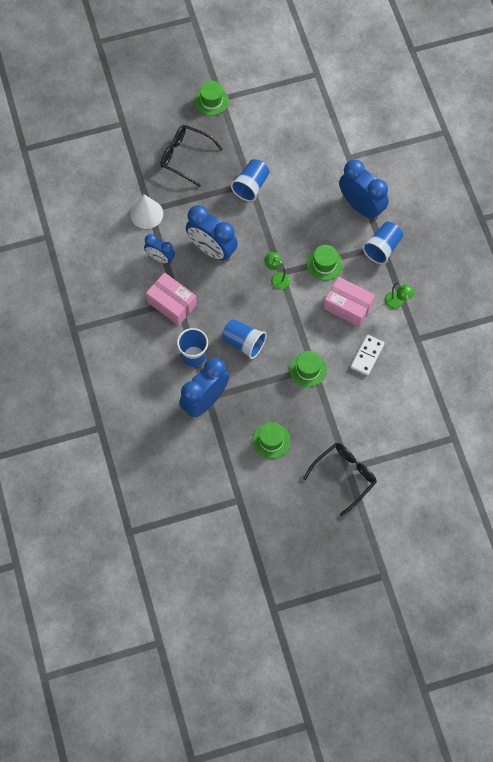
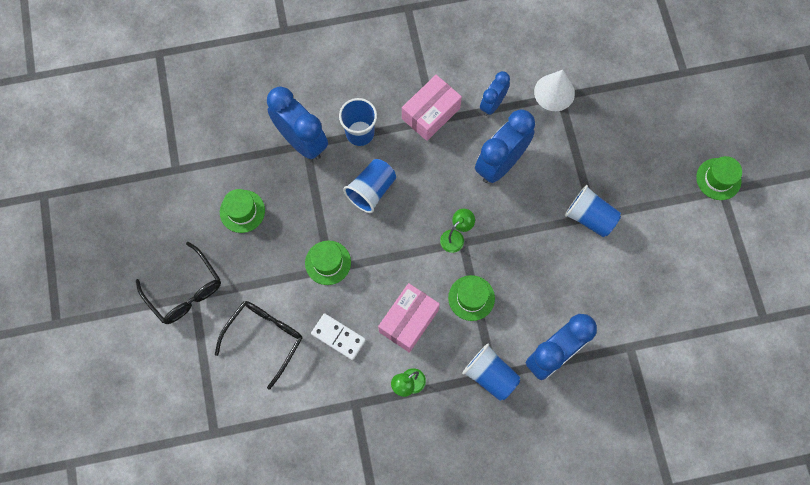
camera: 95 degrees right, 5 degrees up
black glasses [160,125,223,187] -> black glasses moved to [215,301,302,389]

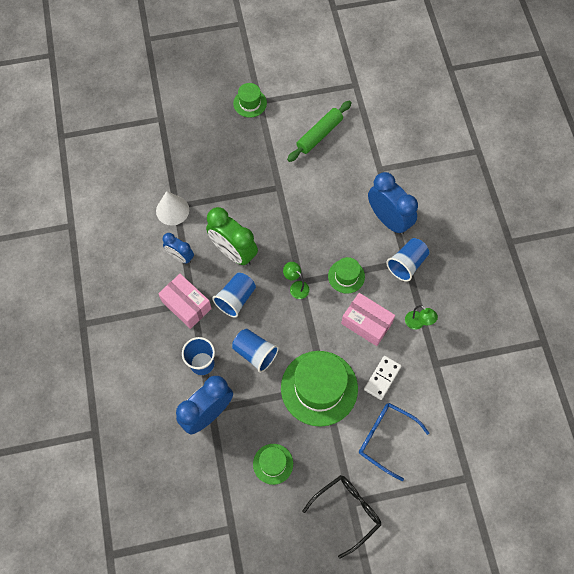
camera: 90 degrees left, 5 degrees down
black glasses [215,301,302,389] -> blue glasses [359,403,429,481]
green hat [305,241,351,285] -> green hat [281,351,358,427], size x1.98
blue clock [475,109,535,183] -> green clock [206,207,258,266]
blue cup [565,185,621,237] -> blue cup moved to [212,273,256,318]
none -> green rolling pin [287,101,352,162]

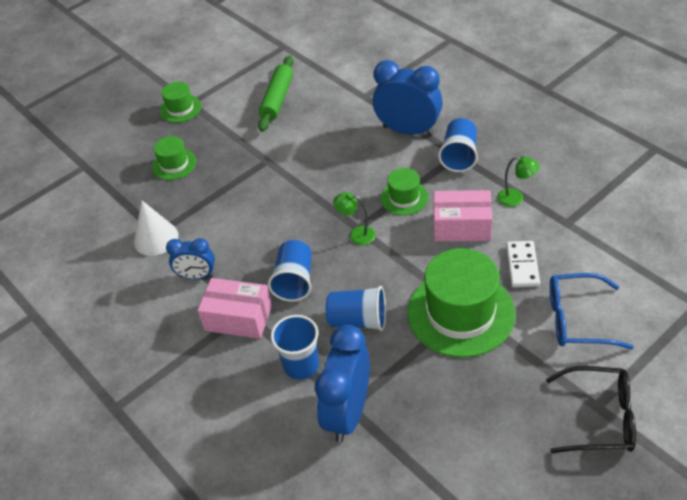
camera: 25 degrees left, 20 degrees down
green clock [206,207,258,266] -> none
green hat [253,444,293,485] -> green hat moved to [152,136,196,180]
black glasses [302,475,381,559] -> black glasses turned 75 degrees clockwise [546,366,636,453]

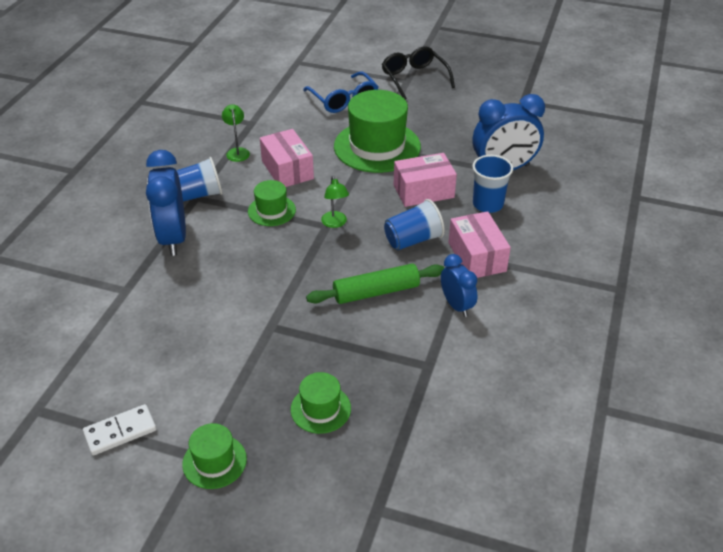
camera: 125 degrees left, 5 degrees down
white cone [134,201,179,256] -> none
green rolling pin [258,55,293,132] -> green rolling pin moved to [306,264,444,304]
blue cup [326,286,386,331] -> pink box [394,153,457,207]
white domino [506,241,540,287] -> white domino moved to [83,404,156,455]

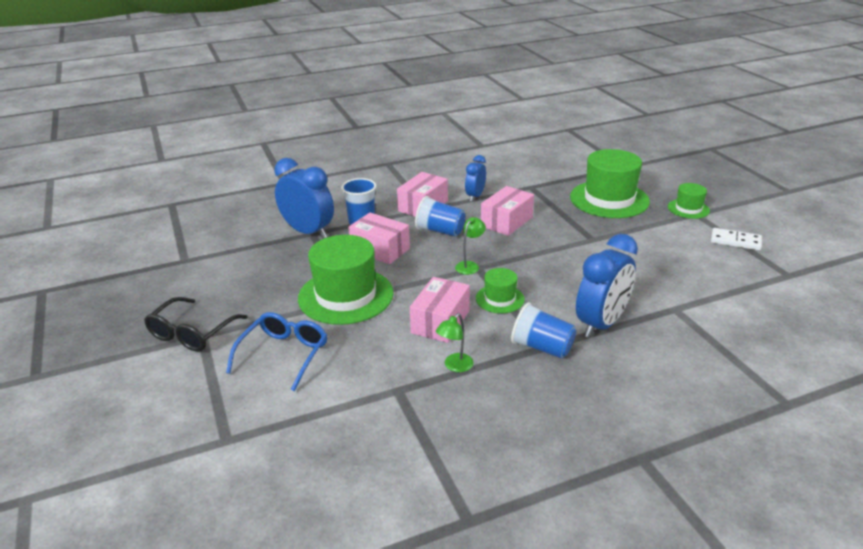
camera: 130 degrees left, 10 degrees down
green hat [291,372,351,434] -> green hat [570,149,650,218], size x1.98
green rolling pin [306,264,444,304] -> pink box [481,186,534,236]

